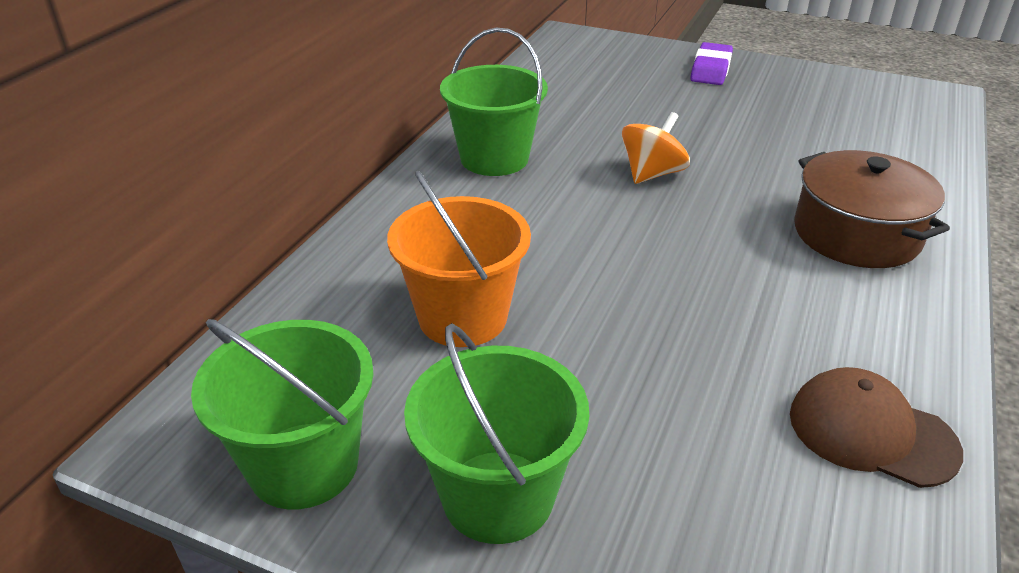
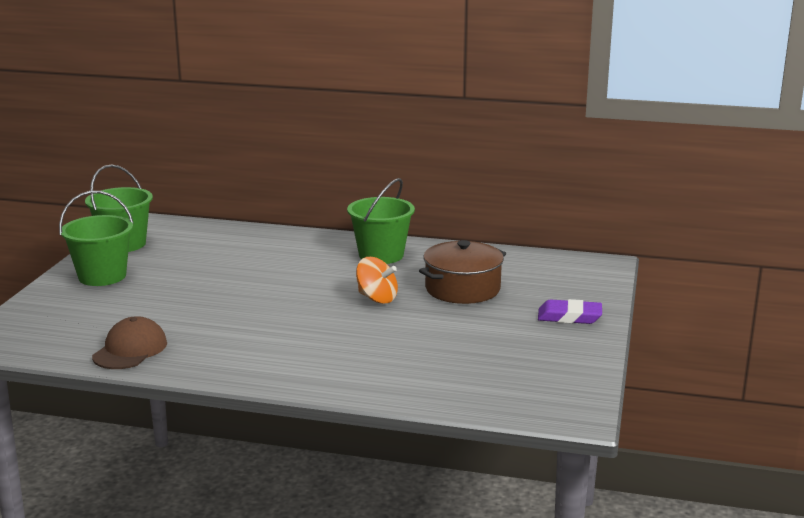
camera: 80 degrees right, 15 degrees down
orange bucket [387,171,531,347] -> none
brown pot [794,150,950,268] -> brown pot moved to [419,240,506,304]

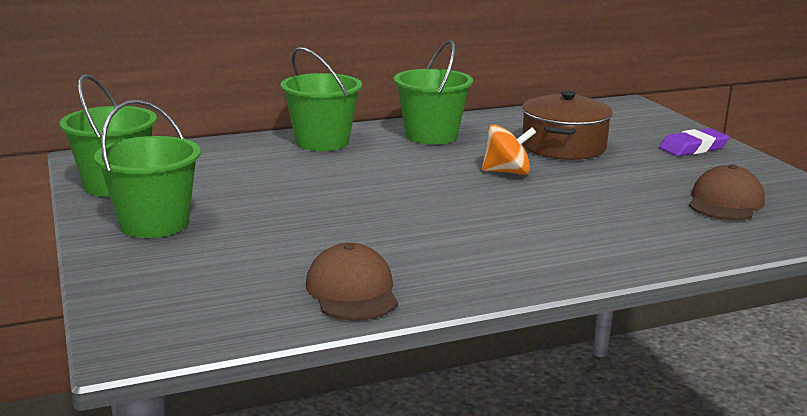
camera: 35 degrees left, 0 degrees up
none -> green bucket [280,47,362,151]
none -> brown cap [689,164,765,220]

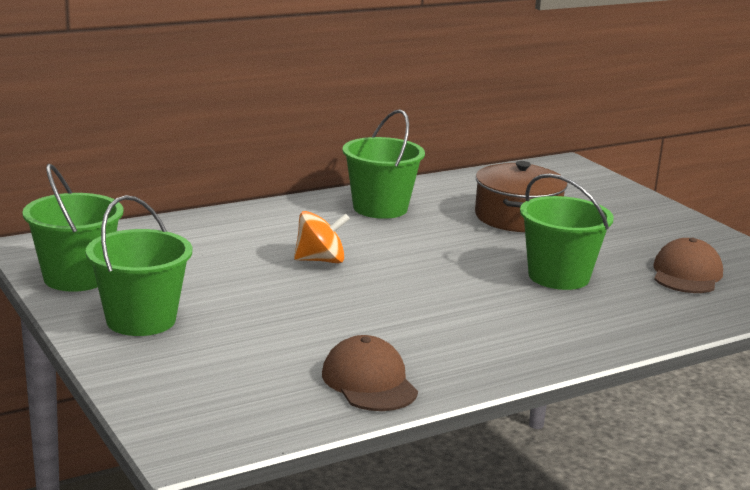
camera: 10 degrees left, 0 degrees up
green bucket [280,47,362,151] -> green bucket moved to [520,173,614,290]
orange spinning top [482,124,536,175] -> orange spinning top moved to [294,211,350,263]
purple eraser [659,128,729,156] -> none

